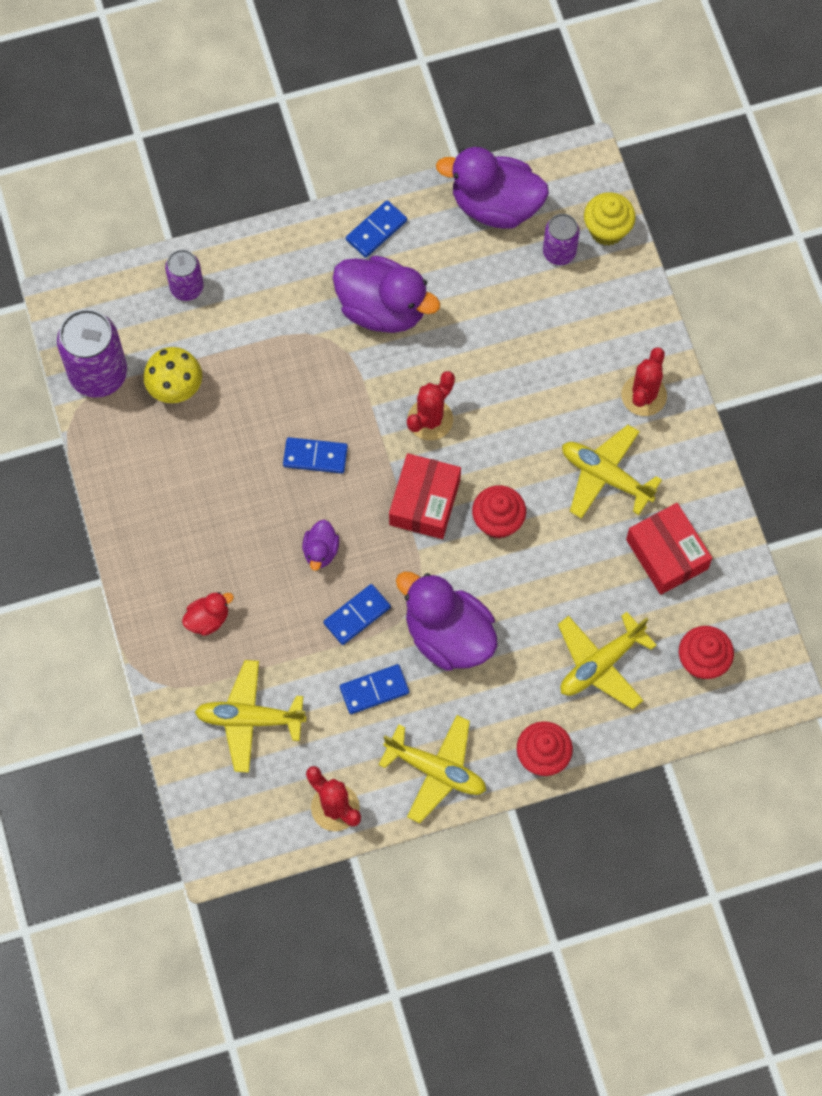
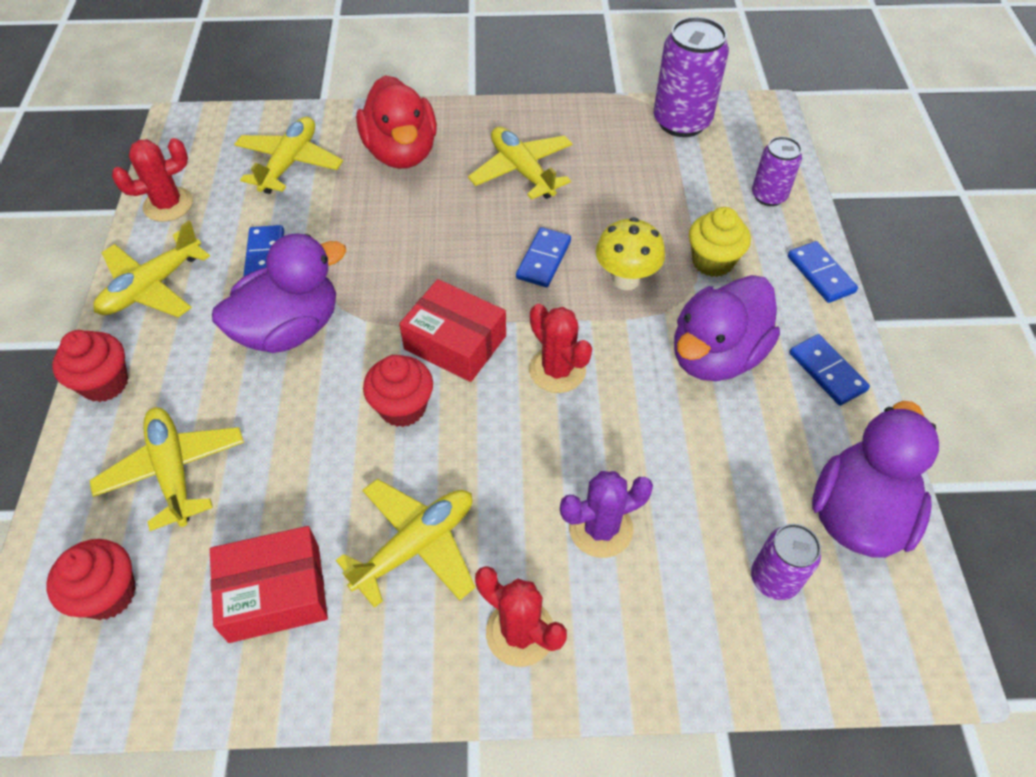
camera: 105 degrees right, 15 degrees down
yellow mushroom [144,347,202,403] -> yellow mushroom moved to [596,217,665,290]
red duck [182,592,234,636] -> red duck [356,75,437,169], size x2.11
purple duck [302,520,339,571] -> none
blue domino [324,584,391,645] -> blue domino moved to [788,241,858,303]
yellow cupcake [584,192,636,246] -> yellow cupcake moved to [689,207,751,277]
none -> yellow plane [468,127,573,200]
none -> purple cactus [560,471,653,558]

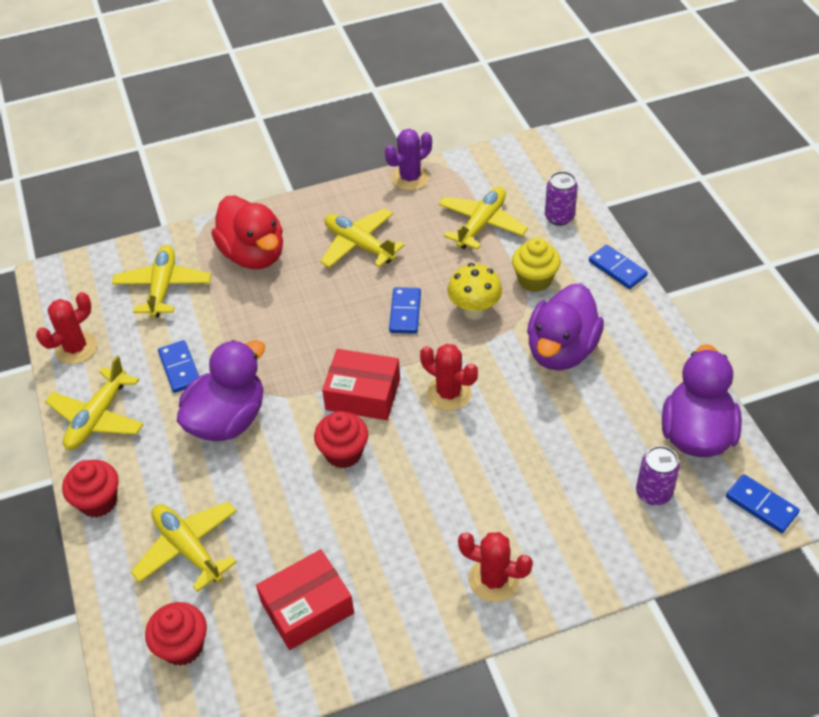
camera: 15 degrees left, 5 degrees down
yellow plane [336,479,475,608] -> yellow plane moved to [438,187,528,250]
purple cactus [560,471,653,558] -> purple cactus moved to [385,129,432,191]
purple can [653,17,729,137] -> none
blue domino [790,334,870,406] -> blue domino moved to [726,474,800,533]

